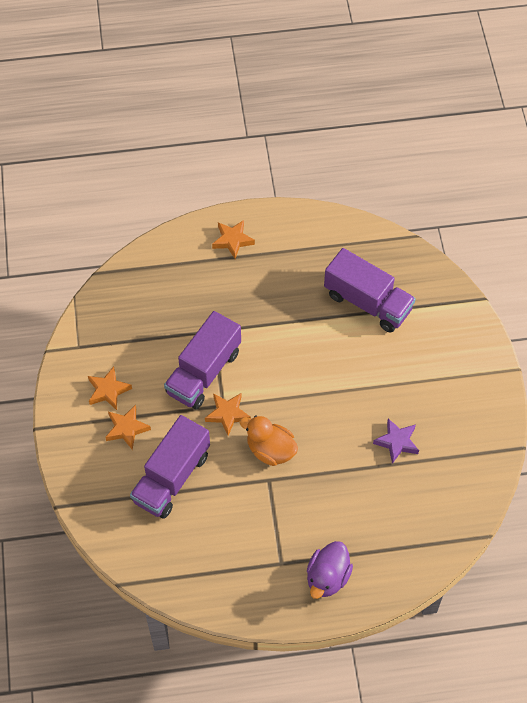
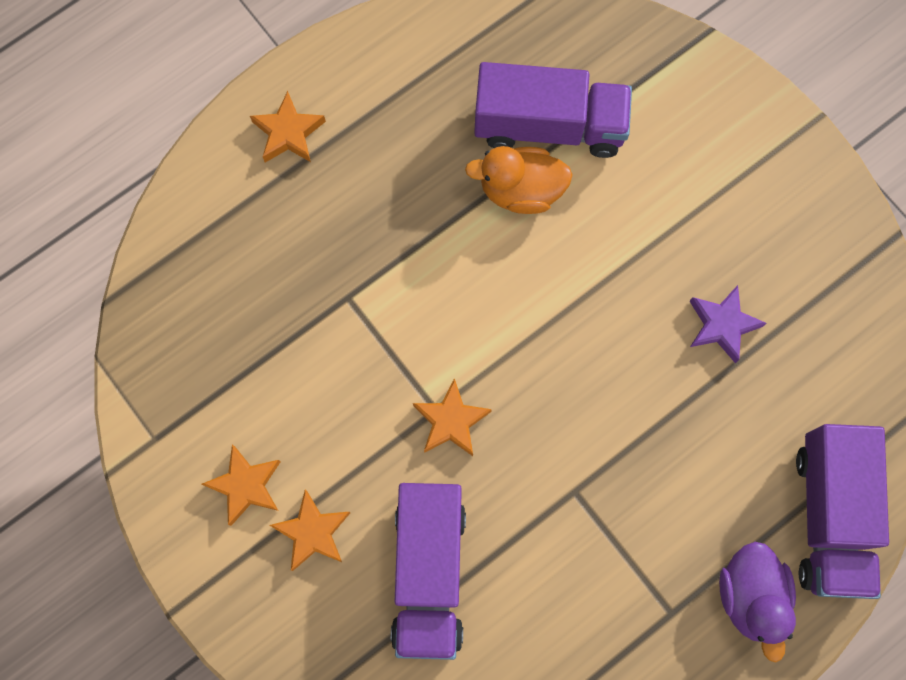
camera: 30 degrees left, 15 degrees up
purple truck [164,311,241,409] -> purple truck moved to [796,424,889,599]
orange duck [239,415,298,466] -> orange duck moved to [465,146,573,214]

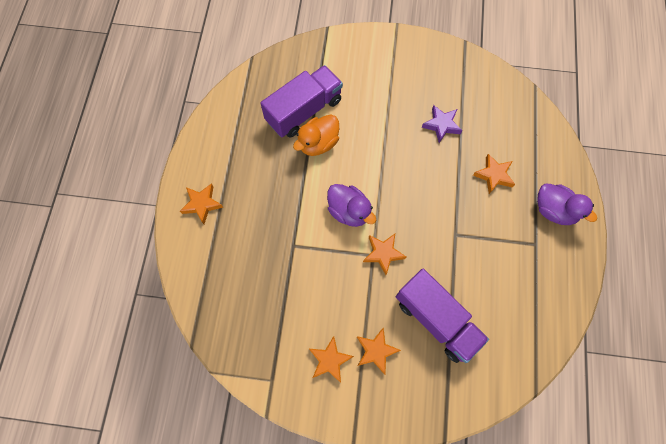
camera: 45 degrees left, 5 degrees down
purple truck [796,424,889,599] -> none
none -> purple duck [327,184,376,227]
none -> orange star [473,154,515,194]

